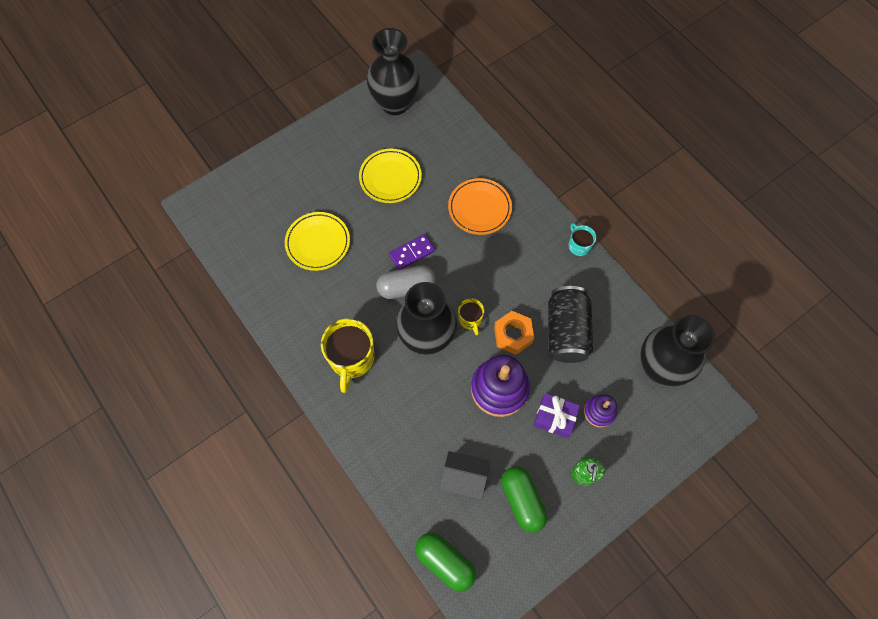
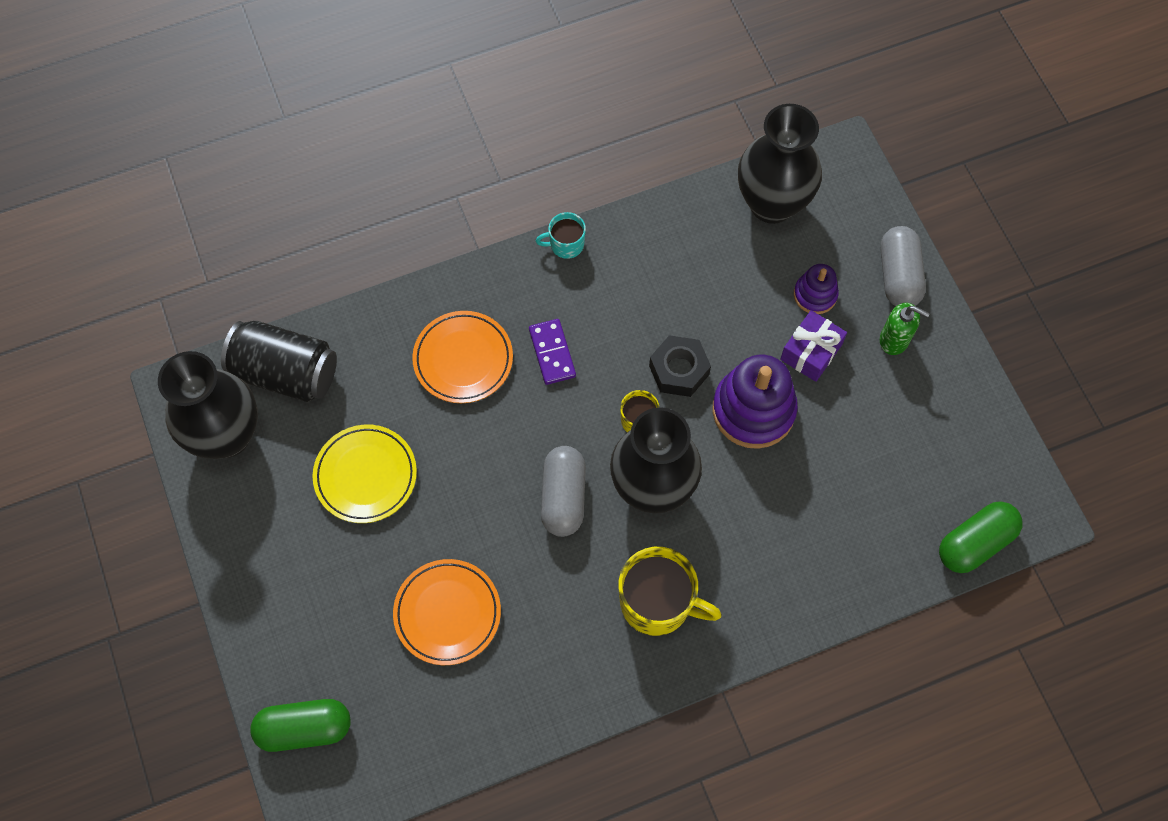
camera: 75 degrees left, 0 degrees up
yellow plate [285,212,350,271] -> orange plate [393,559,501,665]
purple domino [389,234,435,270] -> purple domino moved to [529,319,576,385]
black house [440,451,490,500] -> none
orange nut [494,311,534,355] -> black nut [649,335,711,397]
green capsule [501,466,547,533] -> green capsule moved to [250,699,350,752]
black can [548,286,593,363] -> black can moved to [221,321,337,402]
none -> grey capsule [881,226,926,306]

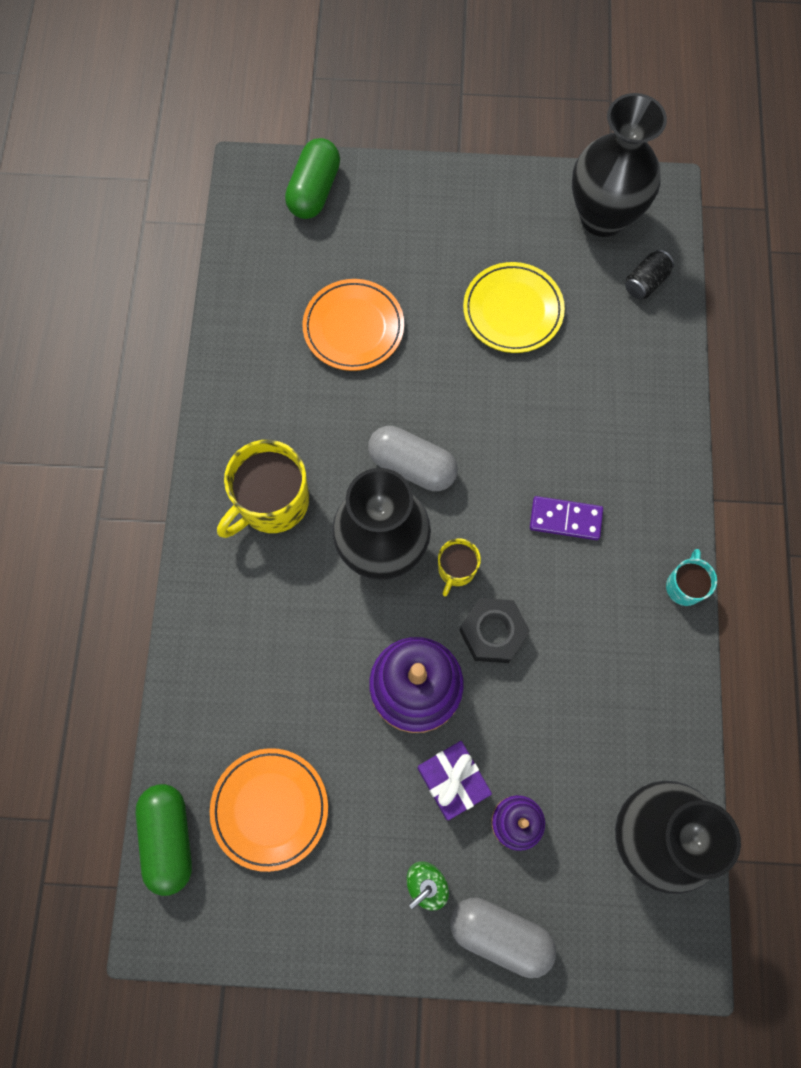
camera: 115 degrees right, 5 degrees up
black can [221,321,337,402] -> black can [625,250,674,299], size x0.47
orange plate [412,311,513,403] -> orange plate moved to [210,748,328,872]

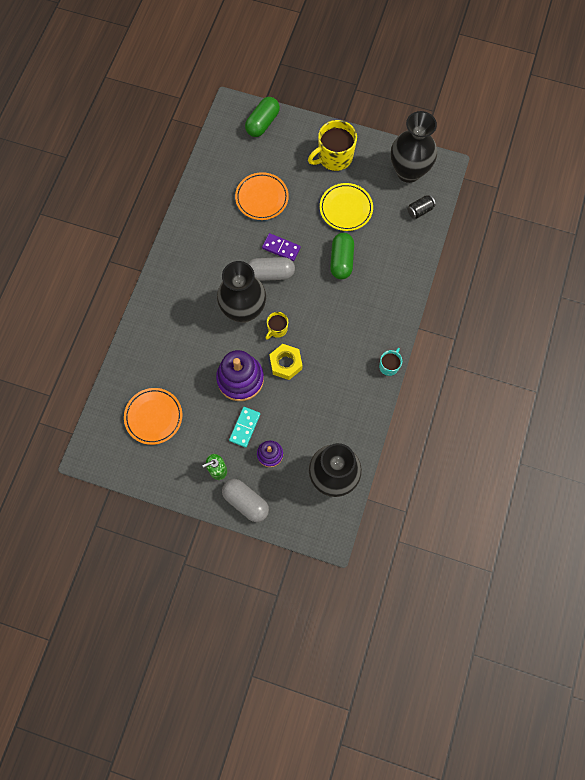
camera: 15 degrees right, 0 degrees up
green capsule [135,784,192,896] -> green capsule moved to [330,233,354,279]
yellow mug [217,440,309,538] -> yellow mug moved to [308,120,357,171]
grey capsule [368,426,458,491] -> grey capsule turned 45 degrees counterclockwise [248,257,295,281]
purple gift [417,741,492,820] -> turquoise domino [229,407,260,447]
black nut [459,598,530,663] -> yellow nut [269,344,302,380]
purple domino [530,496,603,540] -> purple domino moved to [262,233,301,261]

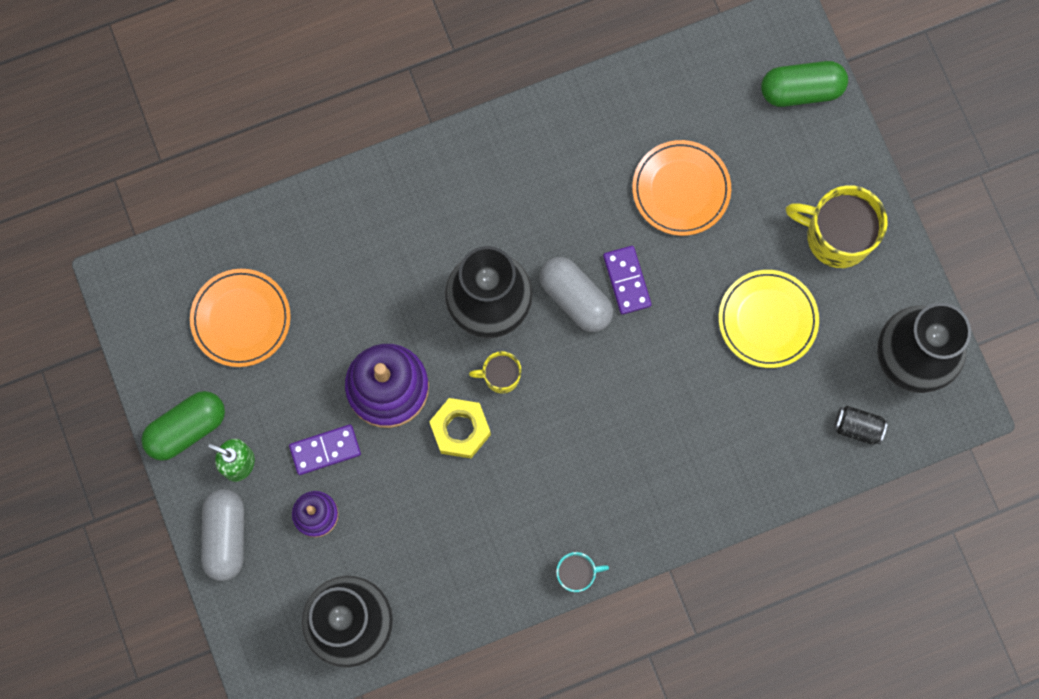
camera: 50 degrees right, 5 degrees up
turquoise domino [229,407,260,447] -> purple domino [289,424,361,475]
green capsule [330,233,354,279] -> green capsule moved to [141,391,225,461]

